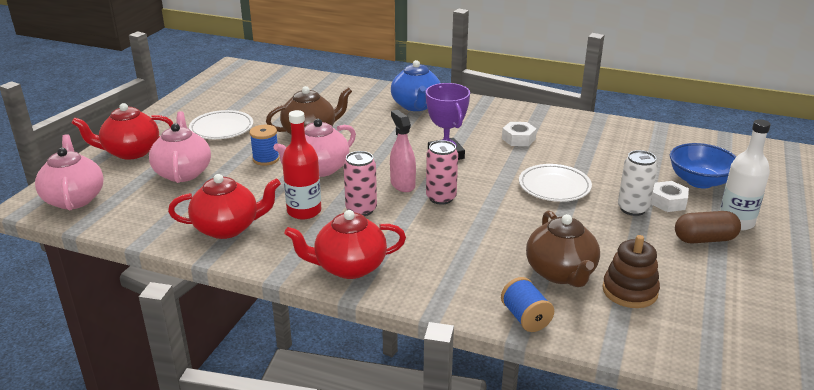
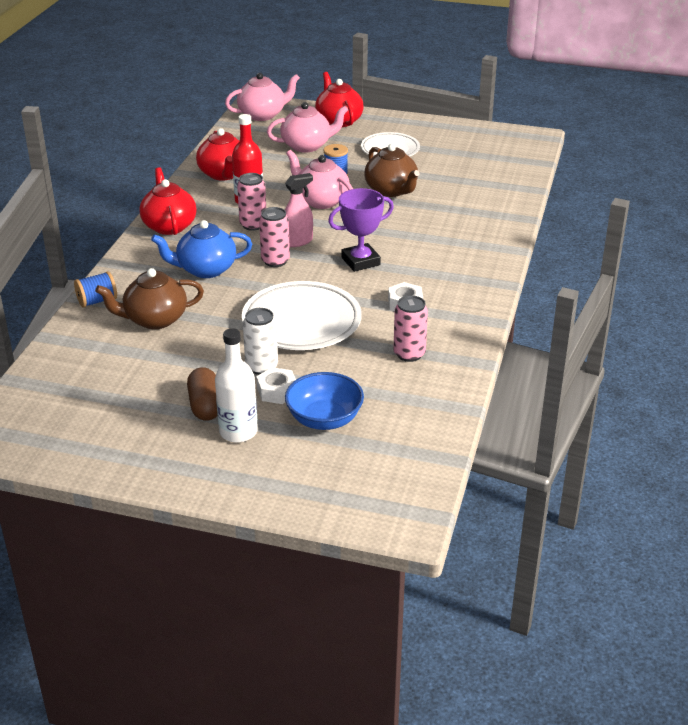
camera: 85 degrees right, 5 degrees up
blue teapot [391,60,440,111] -> blue teapot moved to [151,220,252,278]
white plate [519,164,592,202] -> white plate [242,281,362,350], size x1.60
brown stacking toy [602,235,660,308] -> none
none -> pink can [393,295,428,362]

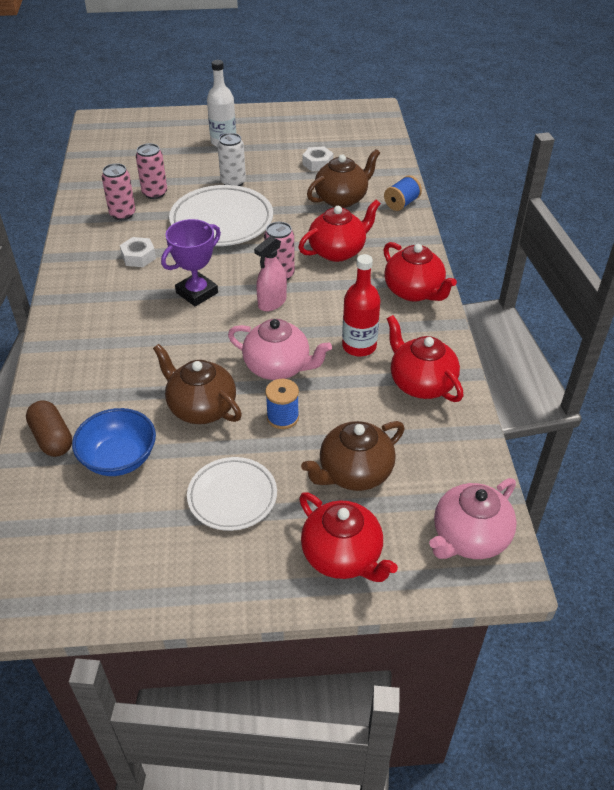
camera: 160 degrees right, 10 degrees up
blue teapot [151,220,252,278] -> red teapot [298,199,381,262]
brown capsule [187,367,217,421] -> brown capsule moved to [26,400,72,457]
pink can [237,173,266,231] -> pink can moved to [136,143,167,199]
white nut [256,367,296,404] -> white nut moved to [303,146,333,172]
pink teapot [267,102,348,153] -> brown teapot [301,421,405,491]
blue bowl [285,372,364,430] -> blue bowl moved to [72,408,156,476]

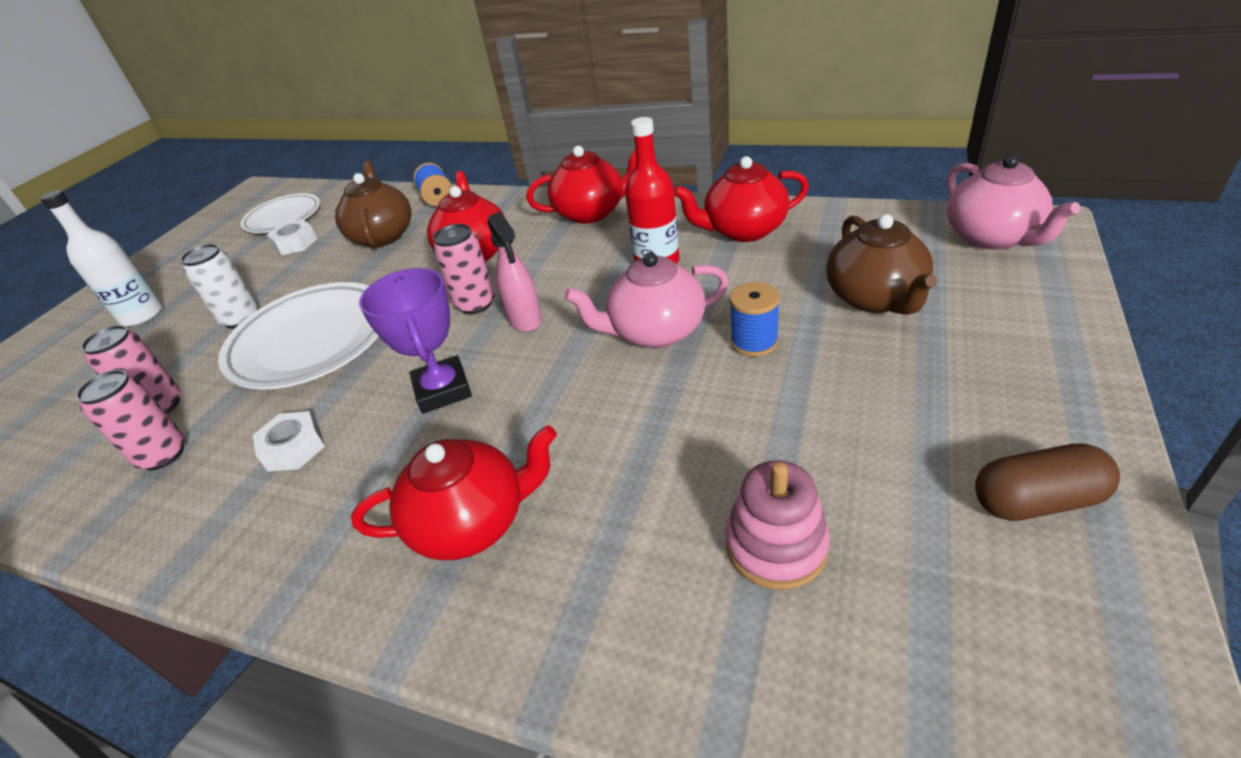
camera: 60 degrees left, 5 degrees down
brown capsule [26,400,72,457] -> brown capsule moved to [975,444,1120,521]
blue bowl [72,408,156,476] -> pink stacking toy [725,460,830,590]
brown teapot [153,344,242,424] -> none
white plate [187,457,277,531] -> white plate moved to [240,193,320,233]
pink teapot [228,319,332,380] -> pink teapot turned 150 degrees counterclockwise [564,252,729,348]
red teapot [299,493,398,582] -> red teapot moved to [351,425,557,560]

